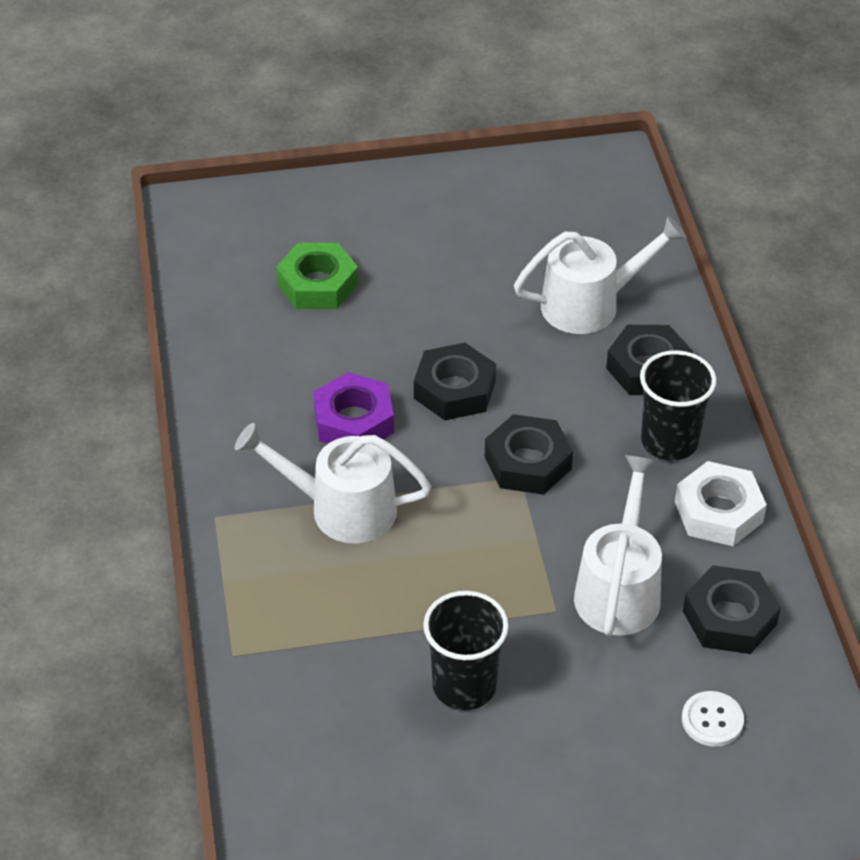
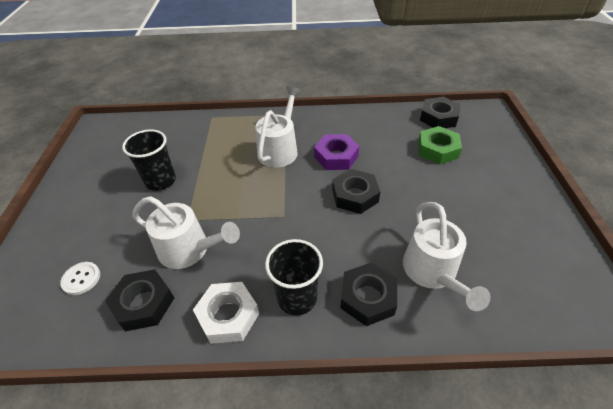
camera: 100 degrees right, 0 degrees up
black nut [485,414,573,495] -> black nut moved to [420,97,461,128]

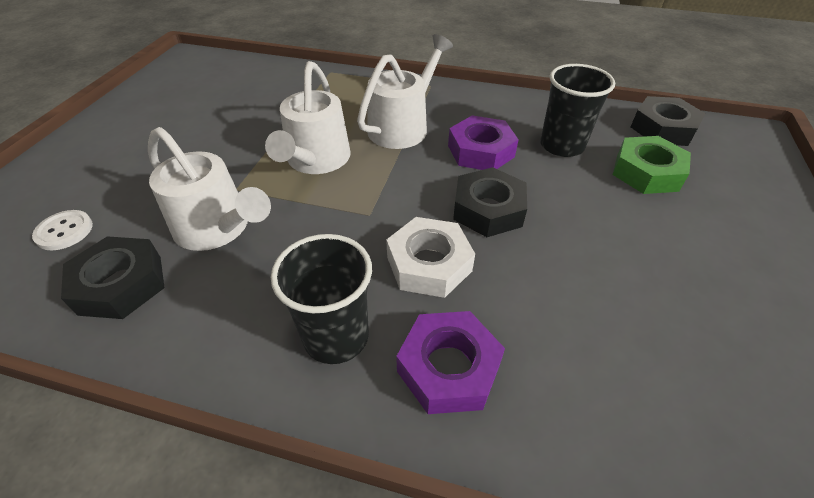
camera: 15 degrees right, 0 degrees up
black cup [122,129,176,191] -> black cup moved to [540,64,615,157]
white nut [193,282,259,344] -> white nut moved to [386,217,475,298]
black nut [340,263,397,326] -> purple nut [396,311,505,414]
white watering can [403,202,491,311] -> white watering can moved to [265,61,351,174]

